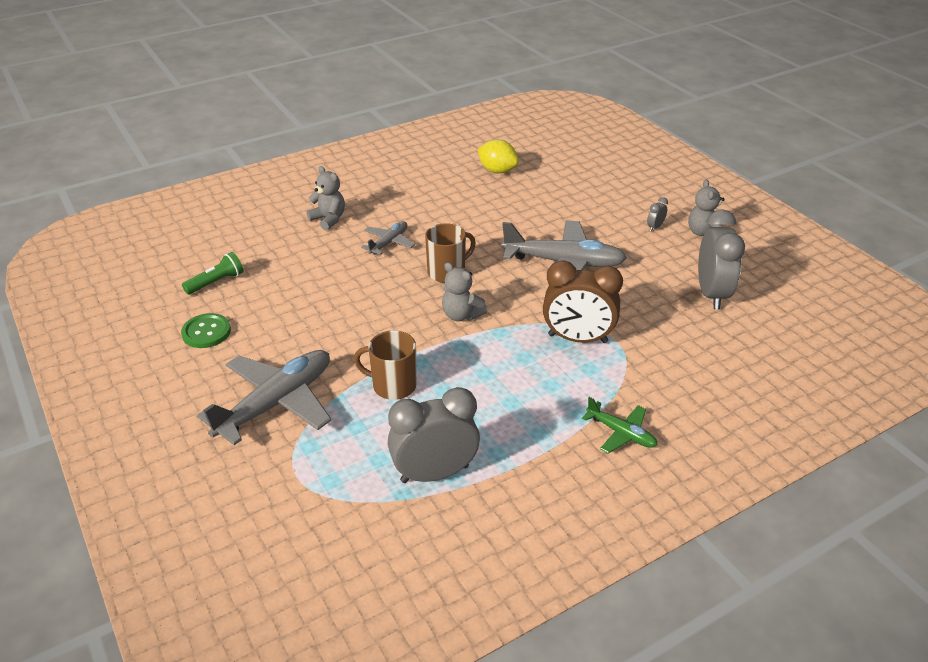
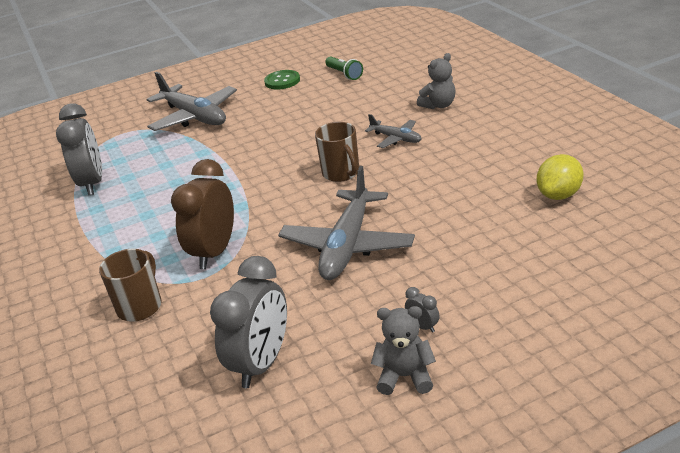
camera: 100 degrees right, 5 degrees down
brown mug [354,331,417,400] -> brown mug moved to [99,249,162,322]
grey teddy bear [442,262,487,321] -> none
green plane [582,397,658,453] -> none
grey clock [698,209,745,310] -> grey clock turned 75 degrees counterclockwise [210,256,287,388]

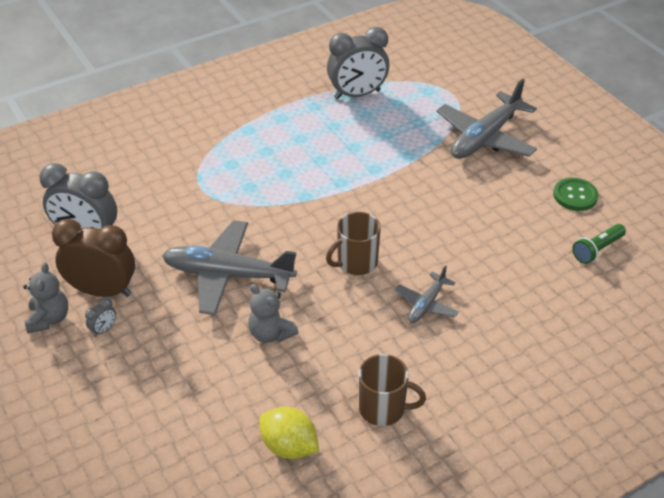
camera: 80 degrees right, 10 degrees up
brown mug [99,249,162,322] -> brown mug moved to [358,354,426,426]
brown clock [171,159,234,269] -> brown clock moved to [52,219,135,297]
grey teddy bear [417,53,455,109] -> grey teddy bear moved to [248,284,298,343]

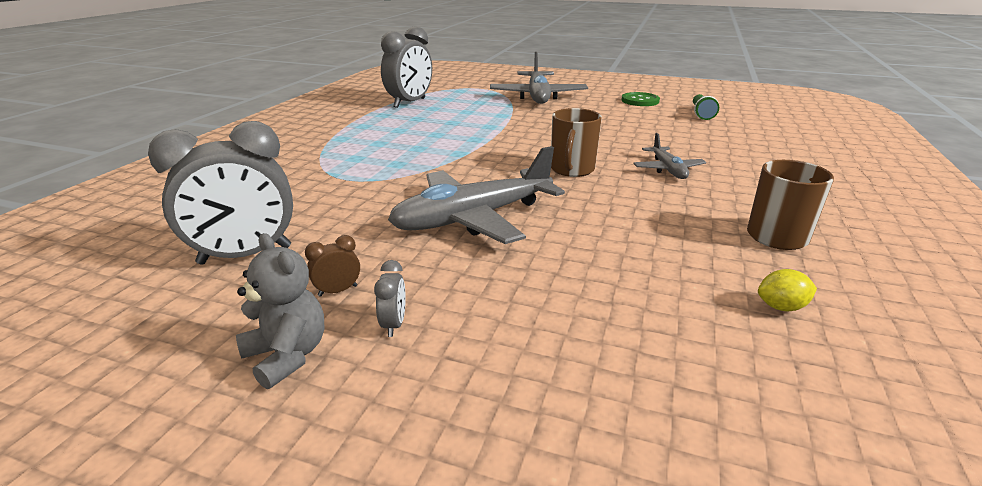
camera: 40 degrees left, 15 degrees down
brown clock [52,219,135,297] -> brown clock [305,235,360,297], size x0.40
grey teddy bear [248,284,298,343] -> none
yellow lemon [259,407,319,459] -> yellow lemon [758,269,817,311], size x0.57

